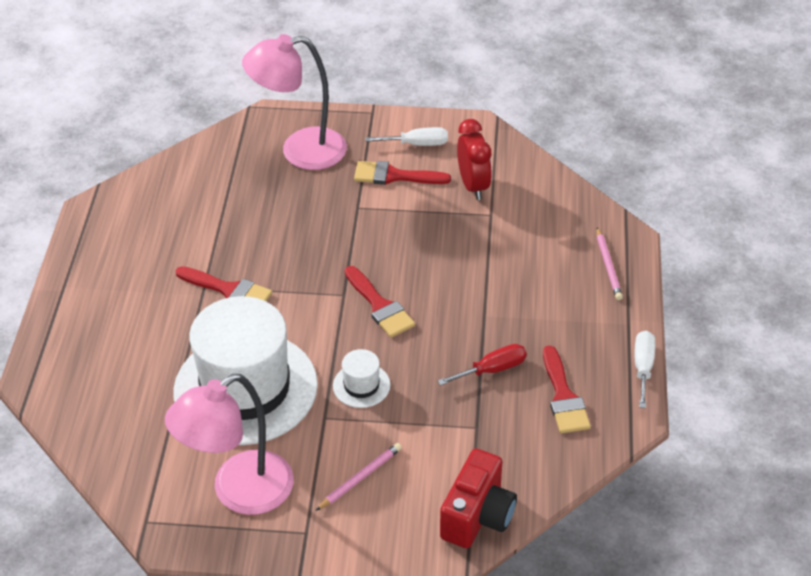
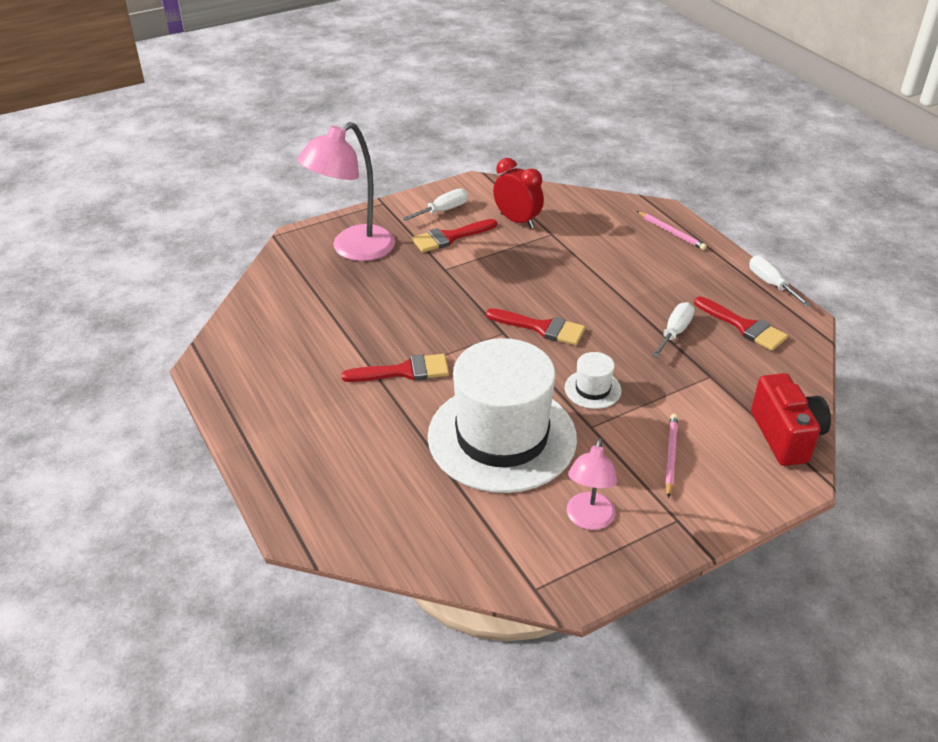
camera: 35 degrees left, 5 degrees down
pink lamp [165,374,294,515] -> pink lamp [567,438,617,530], size x0.59
red screwdriver [438,344,527,386] -> white screwdriver [652,302,695,358]

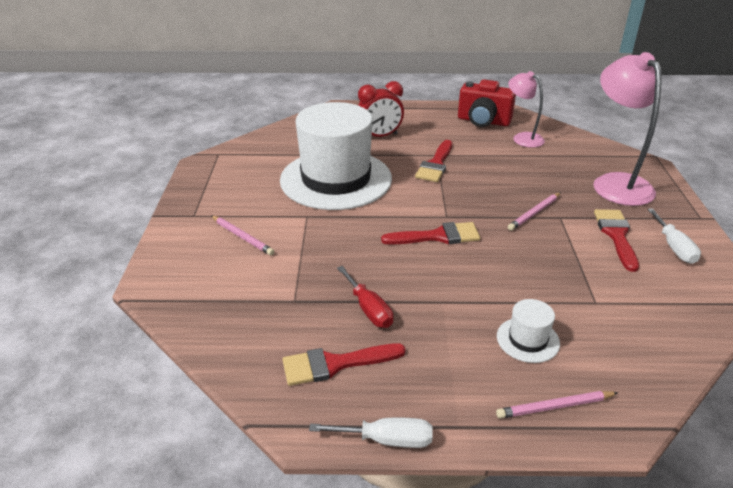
camera: 120 degrees right, 5 degrees down
red brush [486,308,585,345] -> red brush turned 150 degrees counterclockwise [381,222,480,245]
red clock [493,158,544,228] -> red clock moved to [358,81,404,137]
white hat [565,352,621,409] -> white hat moved to [497,299,560,363]
pink lamp [567,438,617,530] -> pink lamp moved to [508,71,545,148]
white screwdriver [652,302,695,358] -> red screwdriver [337,266,393,328]
red camera [751,373,831,466] -> red camera moved to [458,79,516,127]
none -> pink pencil [508,192,561,231]

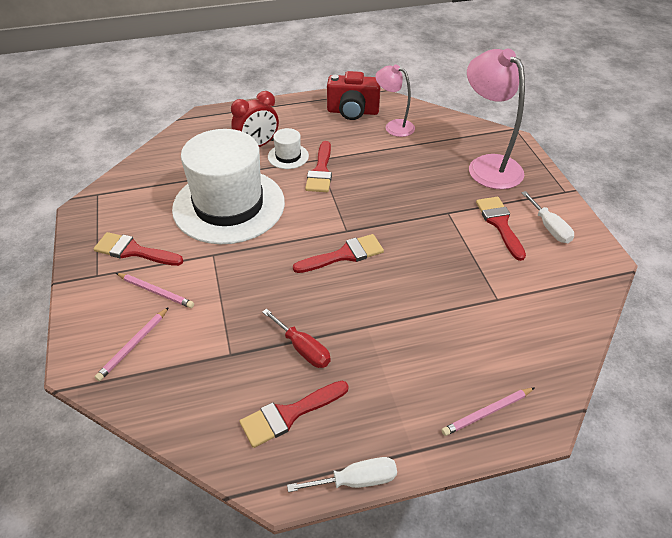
camera: 15 degrees left, 10 degrees up
white hat [497,299,560,363] -> white hat moved to [268,128,309,169]
pink pencil [508,192,561,231] -> pink pencil moved to [95,307,169,381]
none -> red brush [94,232,184,266]

